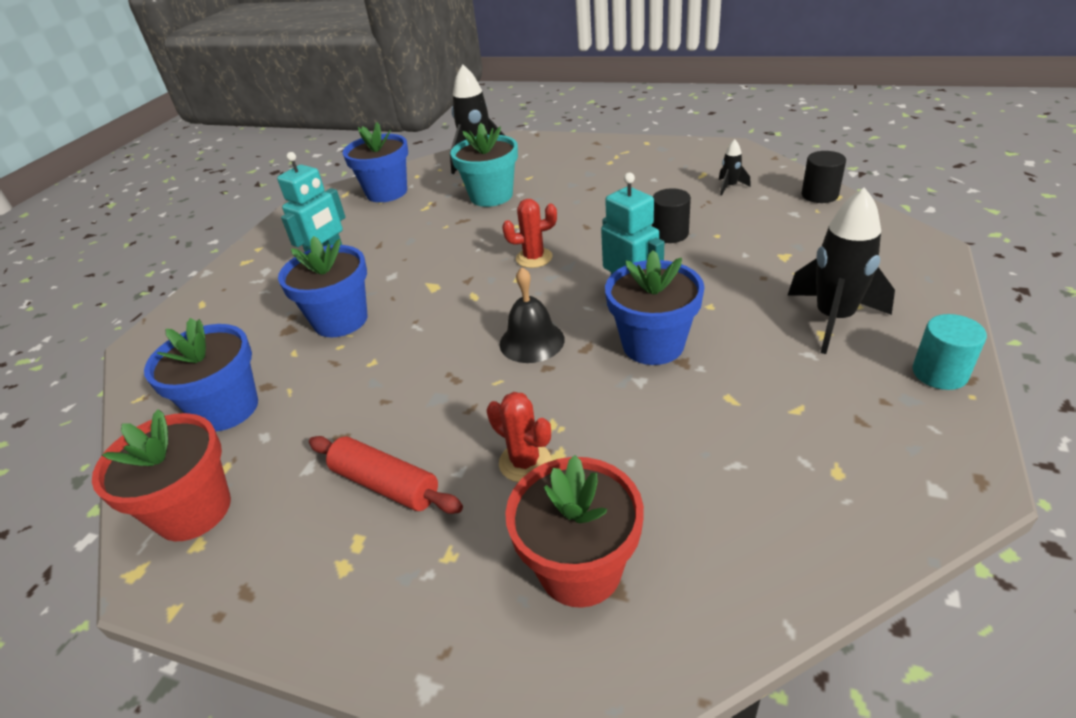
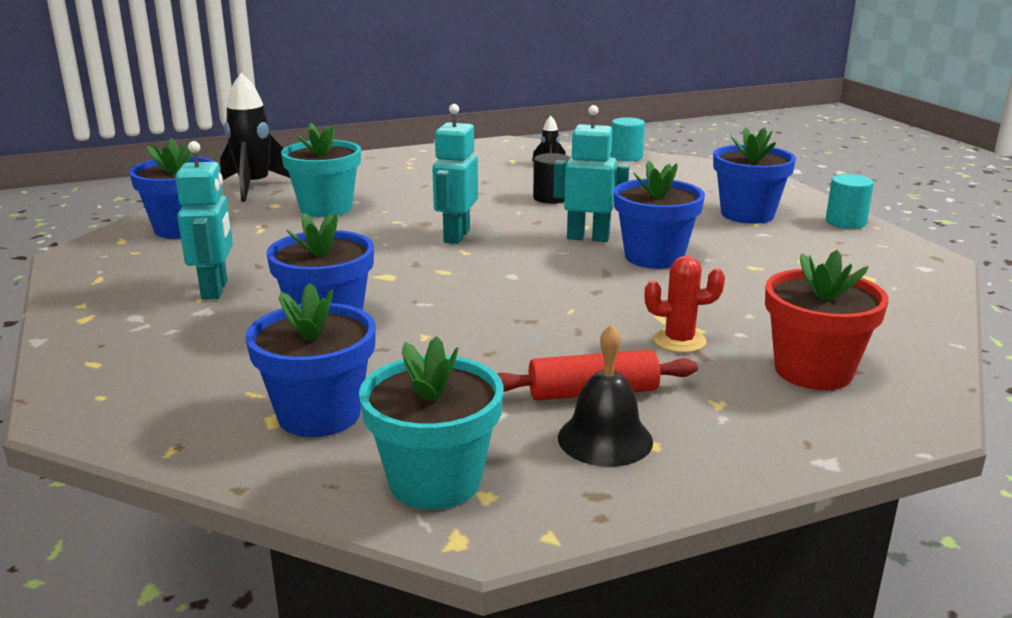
camera: 45 degrees left, 15 degrees down
red flower pot [92,409,231,541] -> turquoise flower pot [359,336,503,510]
black bell [500,267,565,363] -> black bell moved to [558,324,653,467]
red cactus [502,199,557,268] -> turquoise robot [432,104,478,244]
black rocket [788,187,895,354] -> blue flower pot [713,127,796,224]
black cylinder [801,151,846,203] -> turquoise cylinder [610,117,645,161]

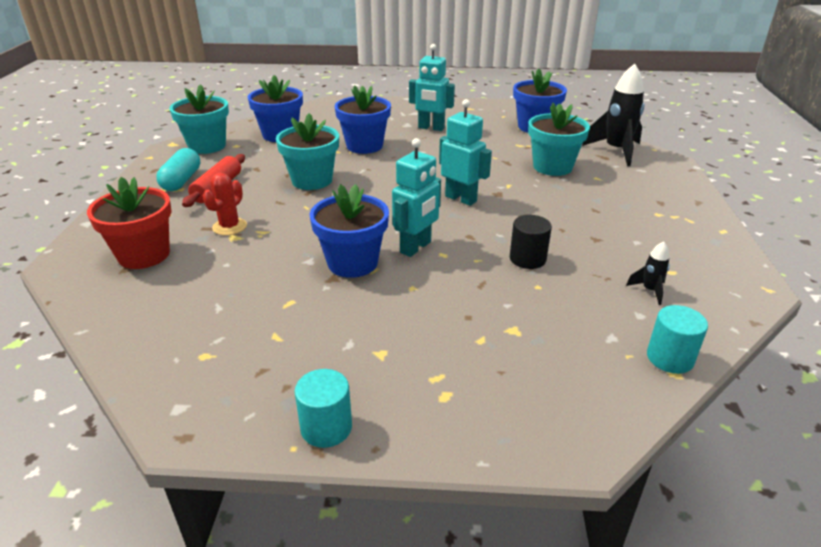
camera: 115 degrees right, 10 degrees up
black bell [558,324,653,467] -> turquoise capsule [156,148,200,191]
blue flower pot [713,127,796,224] -> none
none -> turquoise flower pot [276,113,339,190]

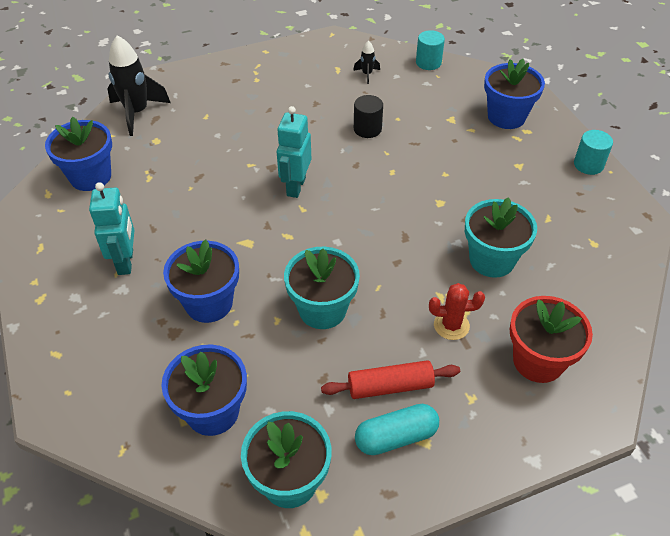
camera: 115 degrees left, 15 degrees up
blue flower pot [310,184,389,278] -> blue flower pot moved to [484,59,545,129]
turquoise robot [392,138,441,257] -> none
turquoise flower pot [528,103,590,176] -> turquoise flower pot moved to [465,197,537,278]

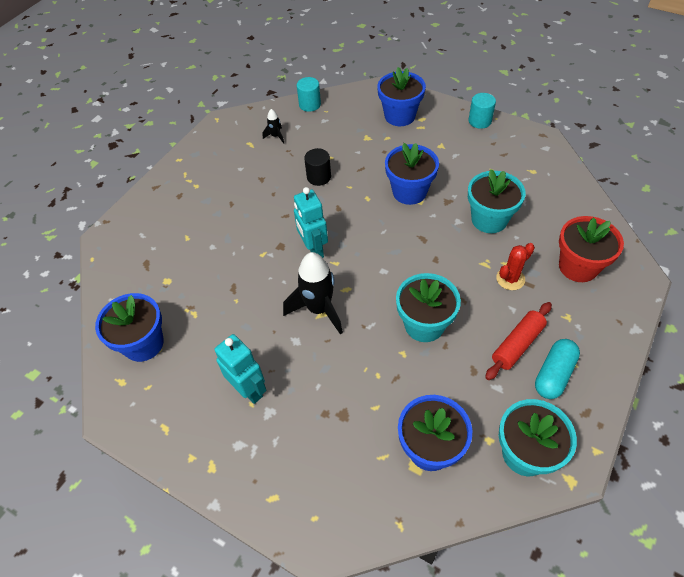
camera: 35 degrees left, 5 degrees up
black rocket [107,35,171,136] -> black rocket moved to [283,252,343,334]
blue flower pot [163,239,239,323] -> blue flower pot moved to [385,143,439,205]

